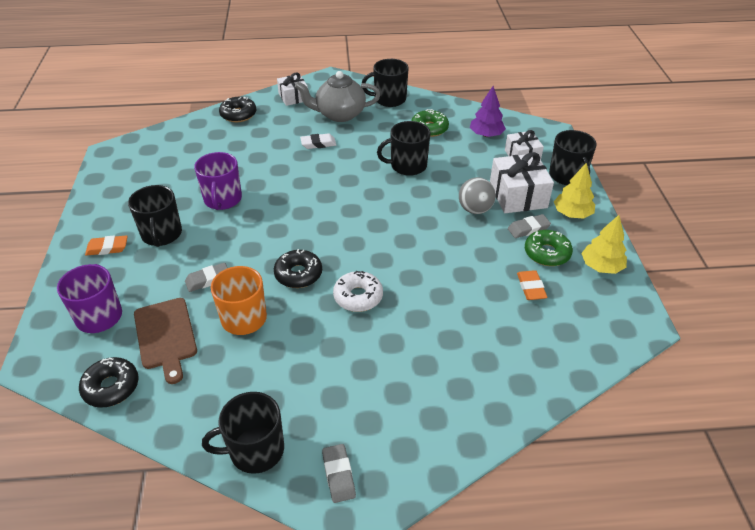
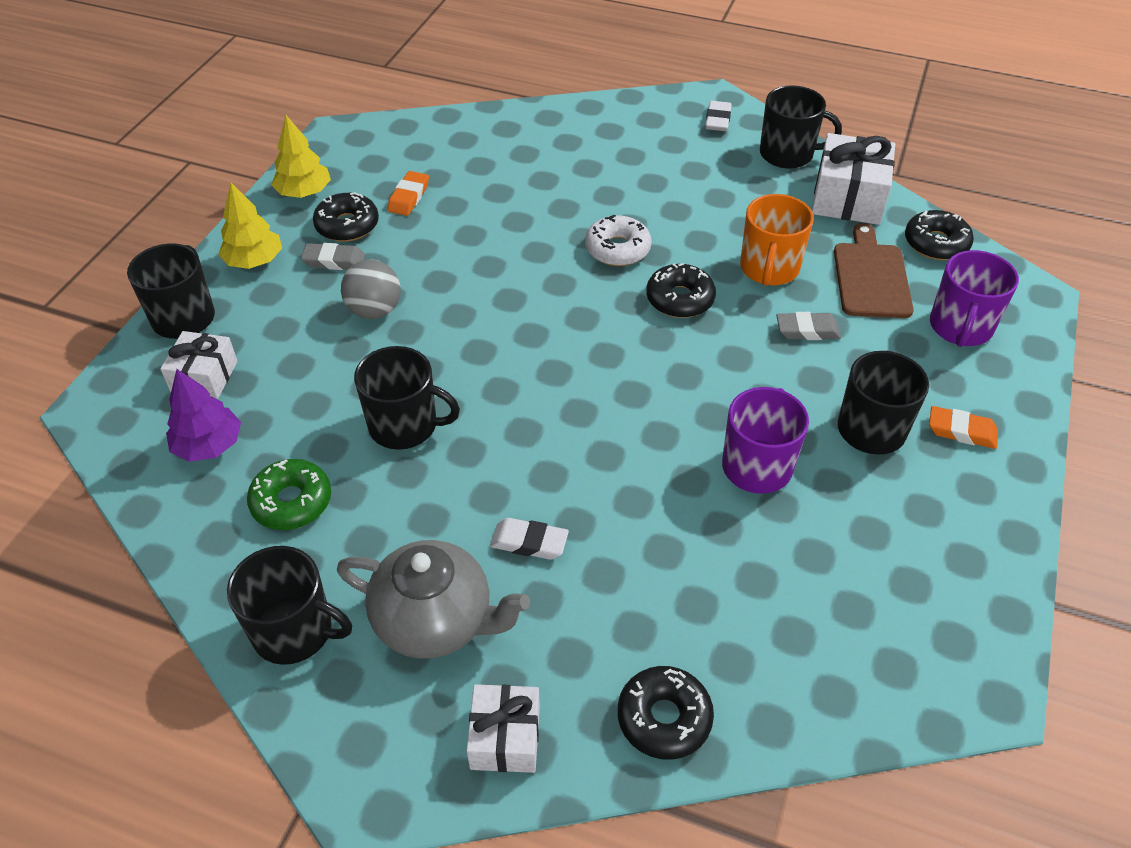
camera: 155 degrees left, 5 degrees up
grey eraser [322,444,356,503] -> white eraser [705,101,732,131]
white gift [490,152,554,213] -> white gift moved to [812,133,895,225]
green donut [525,230,573,266] -> black donut [313,192,379,242]

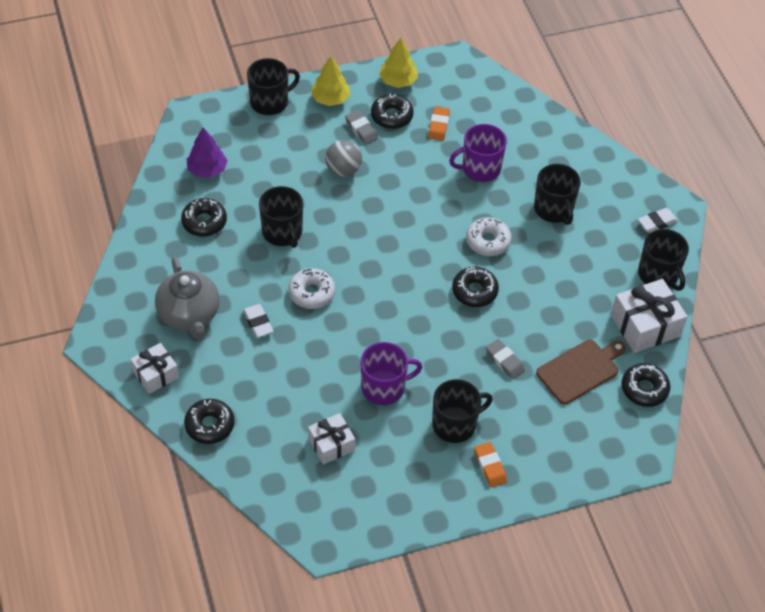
camera: 50 degrees right, 5 degrees up
white gift [160,331,238,399] -> white gift moved to [308,413,355,465]
black mug [227,546,352,665] -> black mug moved to [534,164,581,225]
green donut [247,459,331,530] -> black donut [181,198,227,236]
orange eraser [387,171,429,216] -> orange eraser turned 60 degrees counterclockwise [428,106,450,141]
orange mug [740,194,814,286] -> none
purple mug [930,250,1019,347] -> purple mug moved to [449,124,507,182]
none -> white donut [288,268,335,309]

